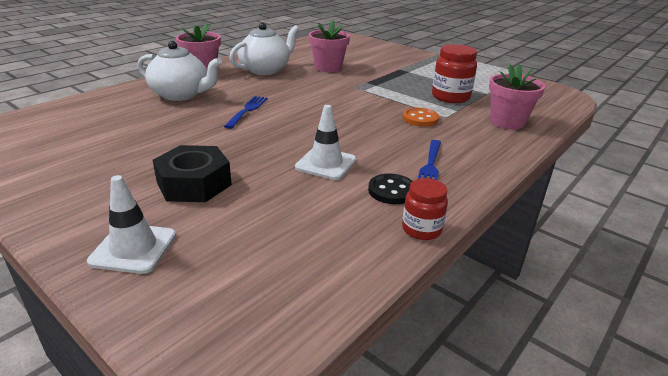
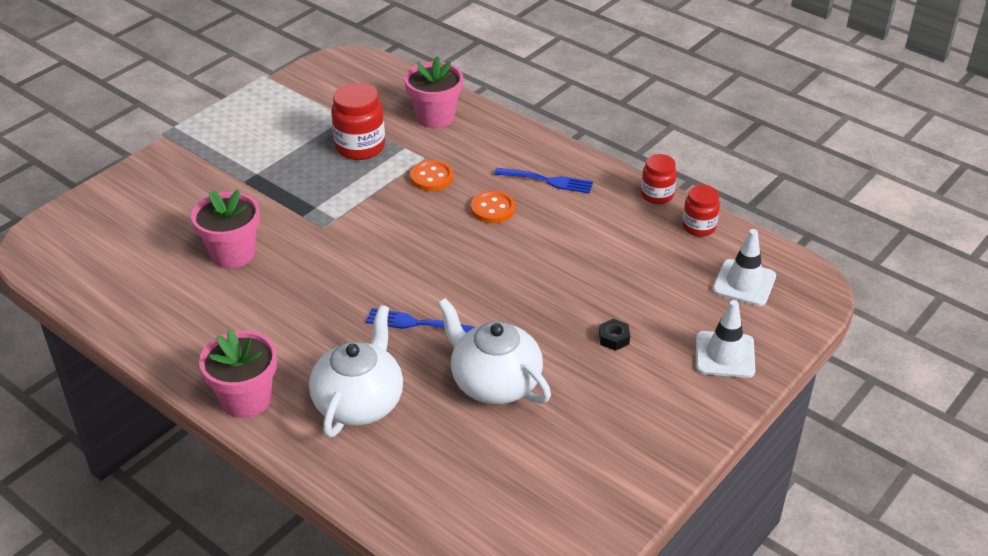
camera: 90 degrees left, 10 degrees up
black nut [153,145,232,202] -> black nut [599,319,630,351], size x0.43
white teapot [229,23,299,75] -> white teapot moved to [438,298,551,404]
white traffic cone [295,105,356,180] -> white traffic cone moved to [713,229,776,306]
black button [368,174,412,204] -> none
none -> orange button [471,191,515,223]
none -> red jar [682,185,720,237]

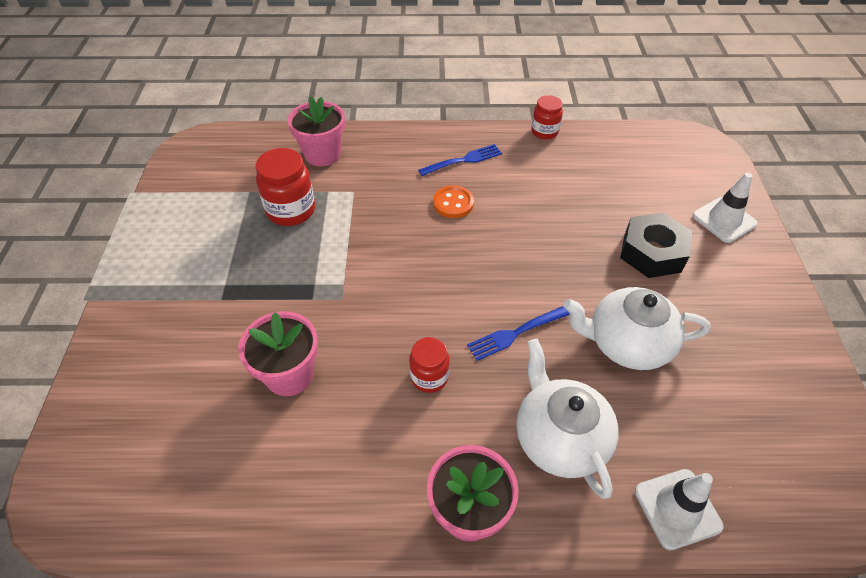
camera: 40 degrees left, 10 degrees up
orange button [410,160,453,191] -> none
black nut [599,319,630,351] -> black nut [620,212,692,278], size x2.33
red jar [682,185,720,237] -> red jar moved to [409,337,450,393]
white traffic cone [713,229,776,306] -> white traffic cone moved to [635,469,724,550]

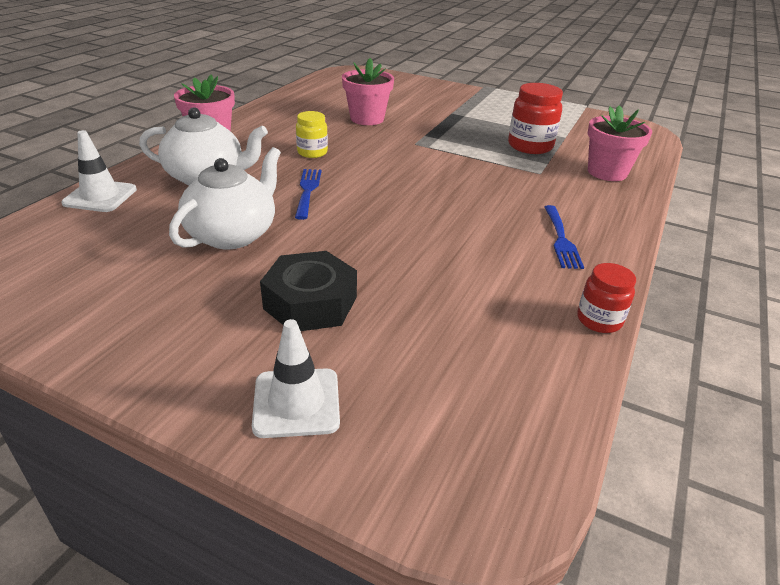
camera: 115 degrees right, 15 degrees down
red jar [409,337,450,393] -> yellow jar [296,111,328,158]
orange button [433,185,474,218] -> none

